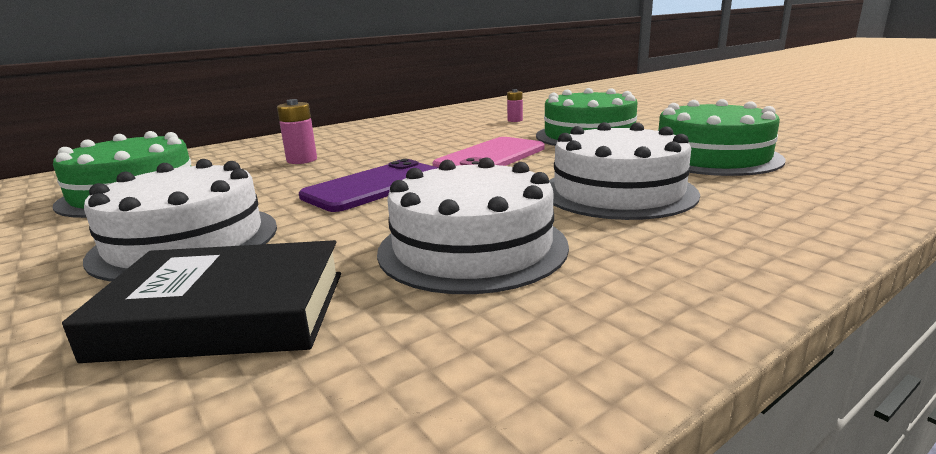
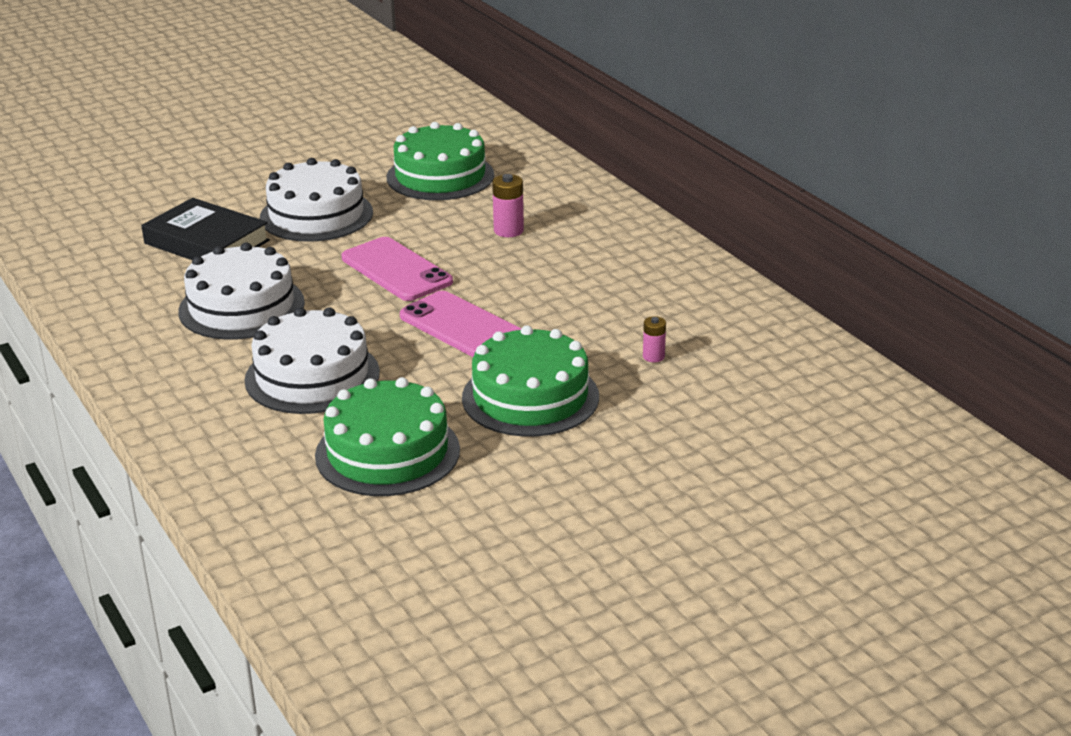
camera: 95 degrees right, 10 degrees up
black book [62,240,341,363] -> black book turned 60 degrees counterclockwise [141,198,270,260]
purple phone [299,159,439,212] -> pink phone [342,237,453,301]

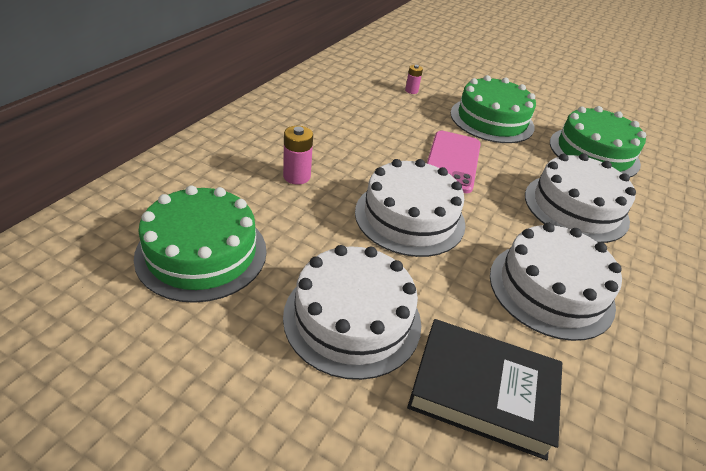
camera: 125 degrees left, 10 degrees up
black book [141,198,270,260] -> black book turned 75 degrees counterclockwise [407,319,562,460]
pink phone [342,237,453,301] -> white cake [355,159,466,257]

